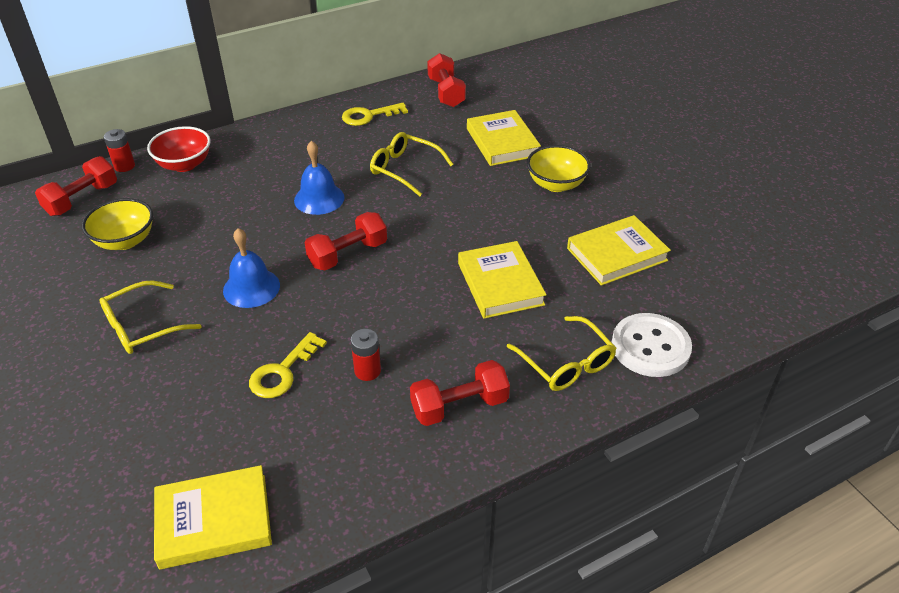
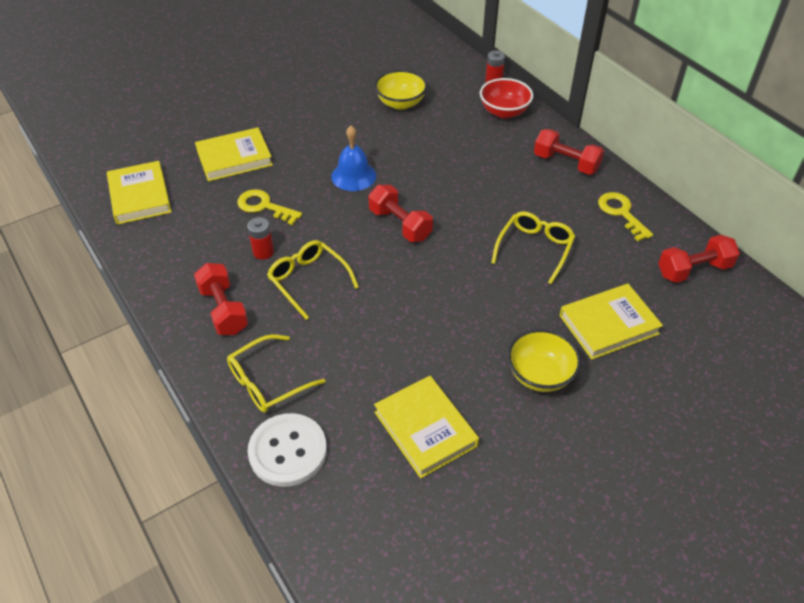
camera: 85 degrees right, 5 degrees up
red dumbbell [35,156,117,216] -> red dumbbell moved to [534,129,604,175]
yellow glasses [99,280,202,354] -> yellow glasses moved to [267,240,359,320]
blue bell [294,141,345,215] -> none
yellow book [458,241,547,319] -> yellow book moved to [195,127,273,181]

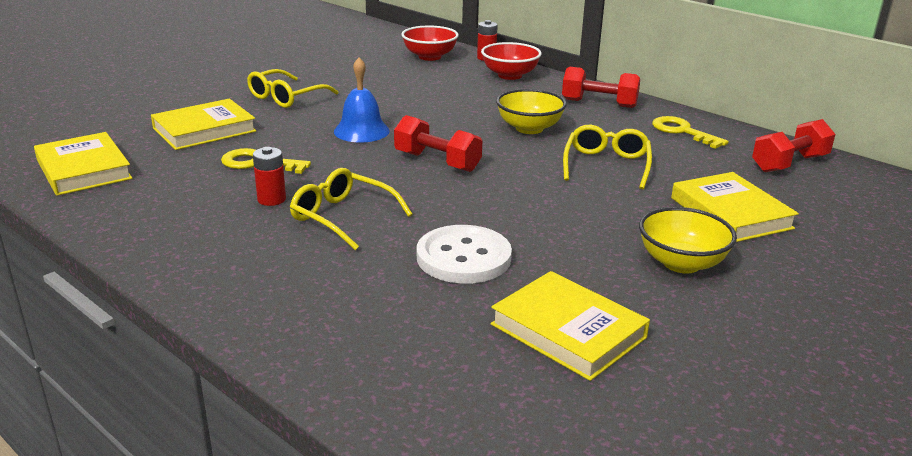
camera: 15 degrees left, 20 degrees down
red dumbbell [194,263,248,335] -> none
yellow glasses [227,334,326,413] -> yellow glasses moved to [247,69,338,108]
white button [248,413,327,487] -> white button moved to [417,225,512,284]
yellow bowl [375,70,427,110] -> yellow bowl moved to [496,89,567,134]
yellow book [559,284,663,360] -> yellow book turned 75 degrees counterclockwise [671,172,799,242]
none -> red bowl [401,26,459,61]

